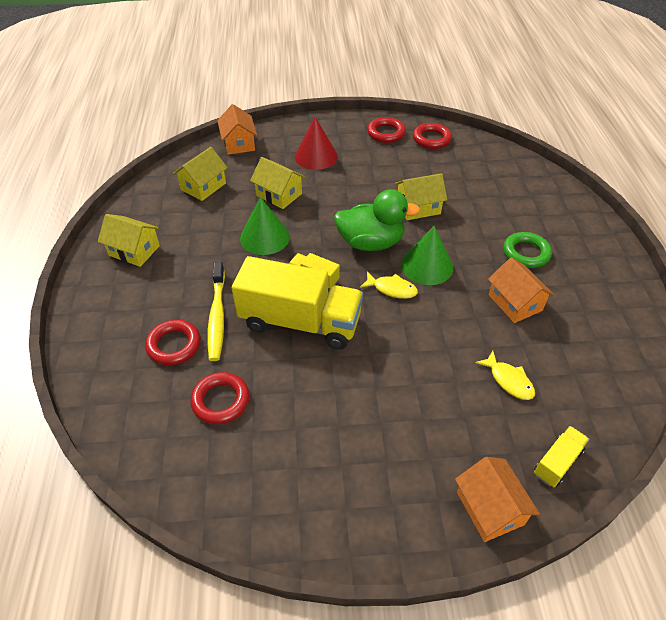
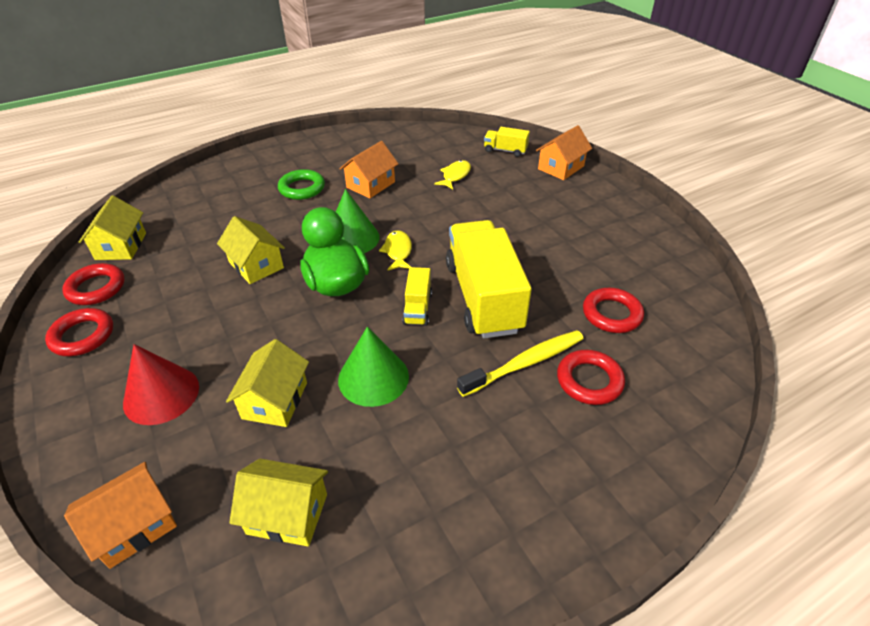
camera: 115 degrees left, 5 degrees down
yellow house [98,214,160,267] -> yellow house moved to [79,196,146,260]

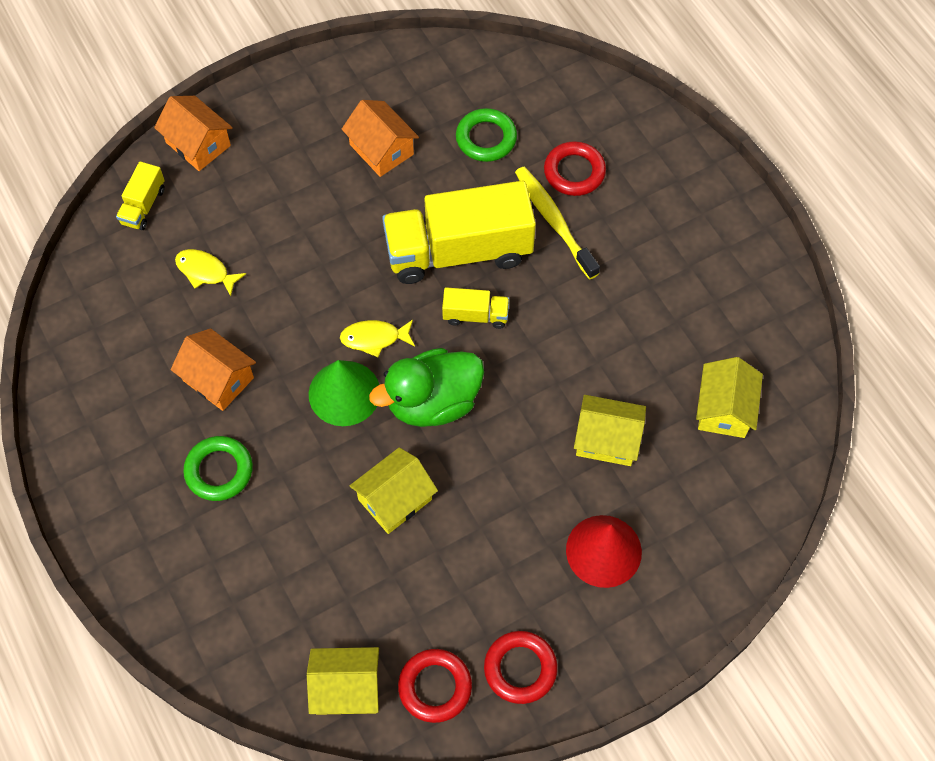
camera: 90 degrees left, 20 degrees up
orange house [64,462,177,569] -> orange house moved to [341,100,419,177]
green cone [338,327,409,407] -> none
red ring [583,288,644,333] -> green ring [456,108,517,162]

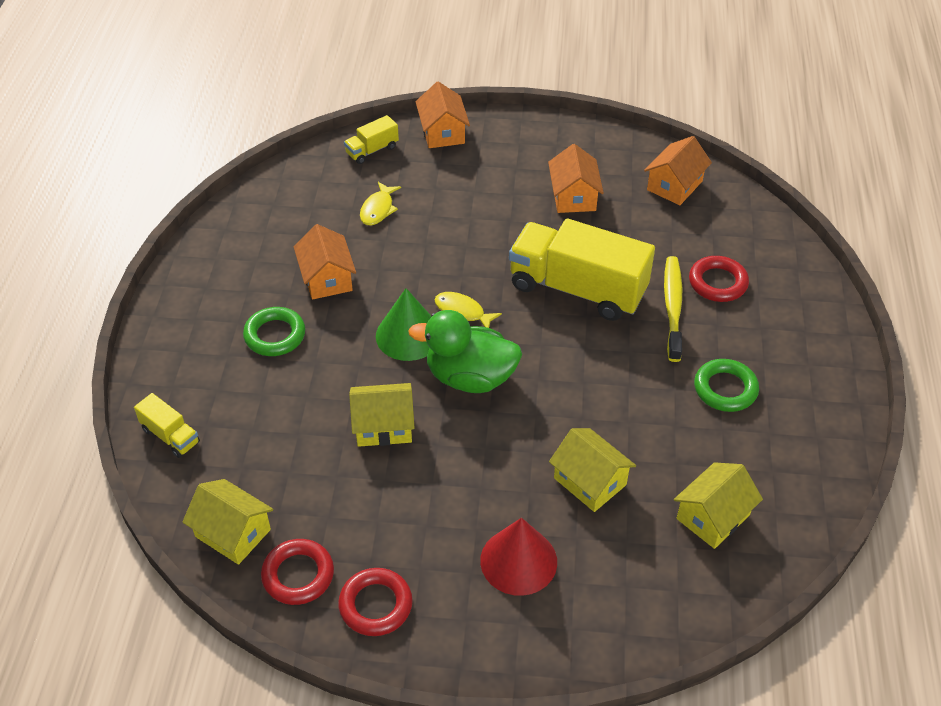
camera: 35 degrees right, 15 degrees down
yellow fish [175,249,246,296] -> yellow fish turned 135 degrees counterclockwise [360,182,401,225]
yellow truck [442,287,509,329] -> yellow truck moved to [134,393,200,458]
green ring [456,108,517,162] -> green ring moved to [694,359,759,412]
none -> orange house [644,136,712,205]

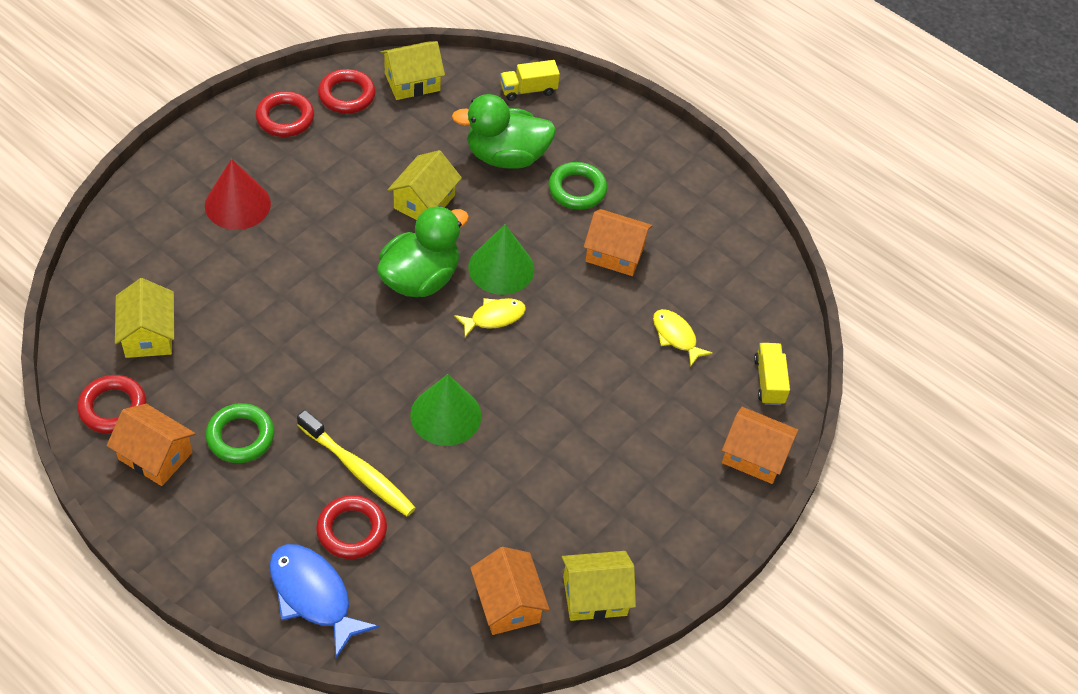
camera: 120 degrees right, 5 degrees up
yellow truck [509,218,655,321] -> green cone [410,374,482,446]
orange house [548,144,604,213] -> orange house moved to [107,404,196,486]
yellow house [549,428,636,512] -> yellow house moved to [562,551,636,621]
none -> red ring [77,375,146,434]
none -> blue fish [269,544,379,658]
none -> green duck [452,94,556,169]

